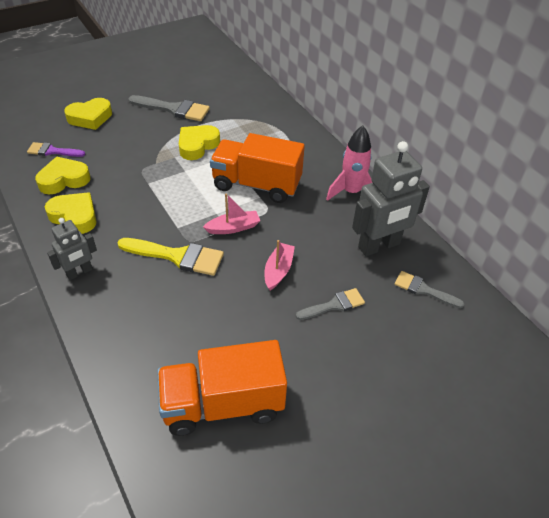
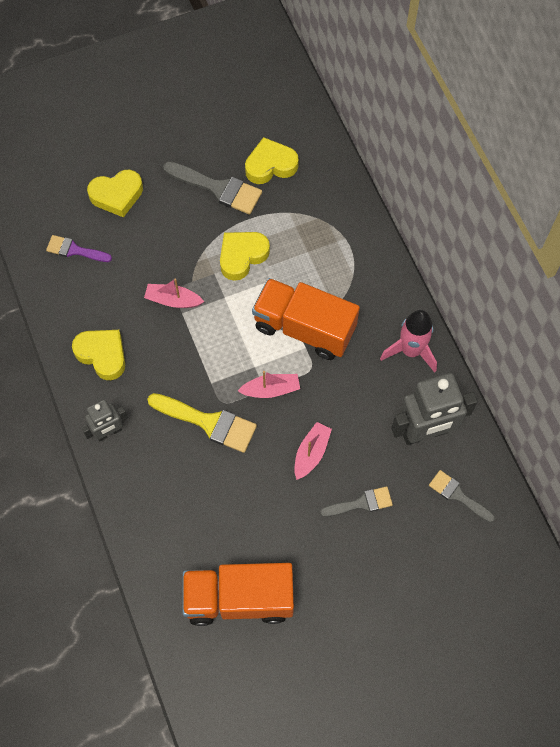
camera: 10 degrees right, 20 degrees up
yellow heart [35,156,90,194] -> yellow heart moved to [245,137,299,184]
none -> pink boat [144,279,204,308]

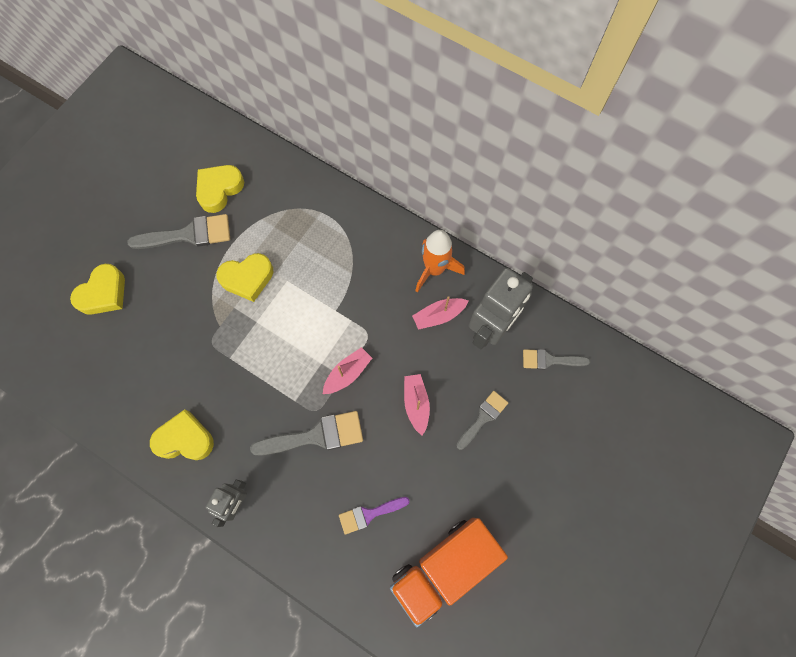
camera: 35 degrees left, 5 degrees up
purple brush [46,235,112,262] -> purple brush moved to [339,497,410,535]
pink boat [144,279,204,308] -> pink boat moved to [412,296,468,330]
yellow brush [147,393,257,453] -> grey brush [250,411,363,456]
yellow heart [220,232,270,281] -> yellow heart turned 120 degrees counterclockwise [216,253,273,302]
orange truck [252,278,360,360] -> none
pink rocket [380,310,437,373] -> orange rocket [415,230,465,293]

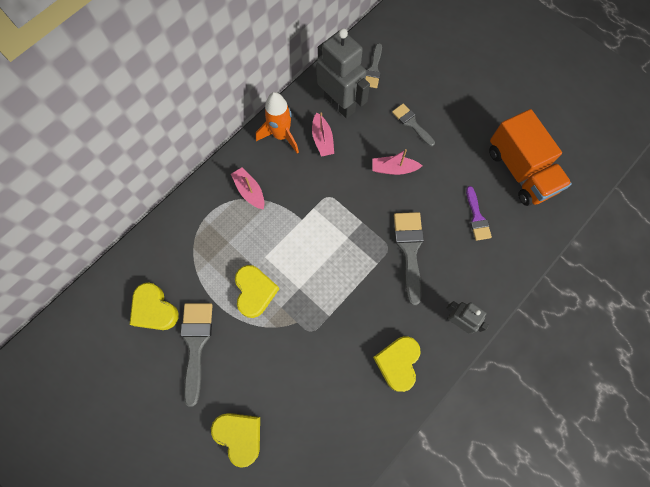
camera: 80 degrees left, 0 degrees up
pink boat [323,347,372,394] -> pink boat moved to [231,167,265,210]

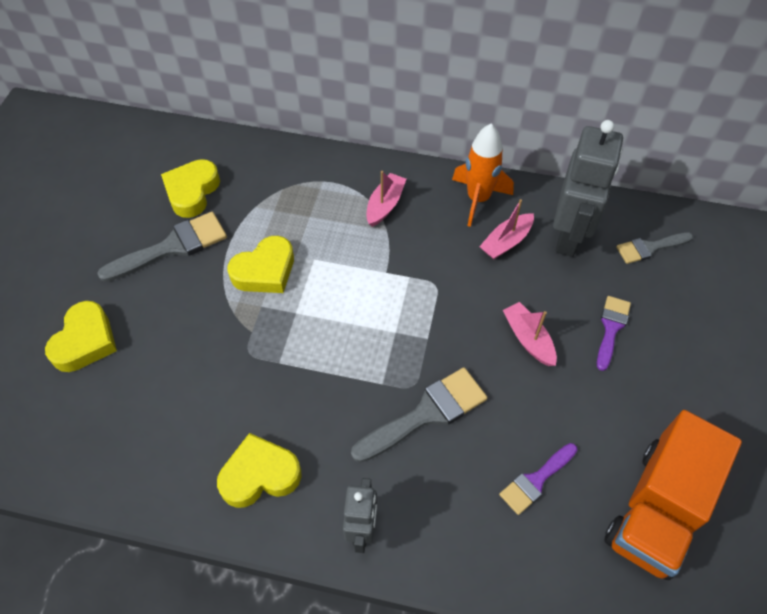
camera: 60 degrees right, 15 degrees down
grey brush [392,103,435,146] -> purple brush [597,296,631,371]

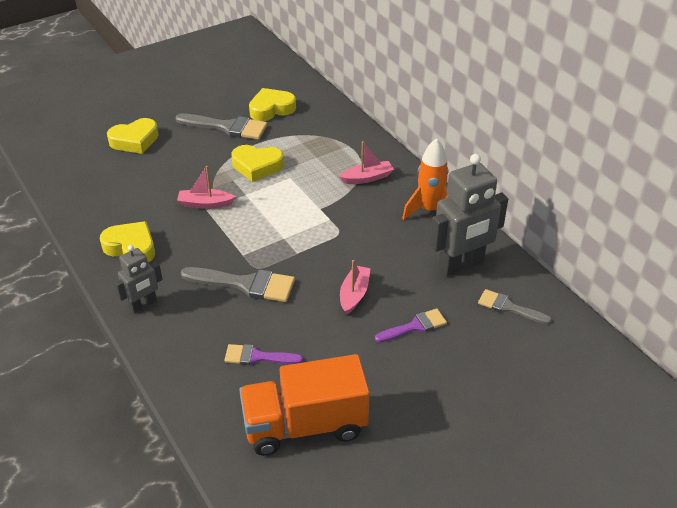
camera: 45 degrees right, 15 degrees down
pink boat [479,199,534,259] -> pink boat moved to [177,166,236,209]

